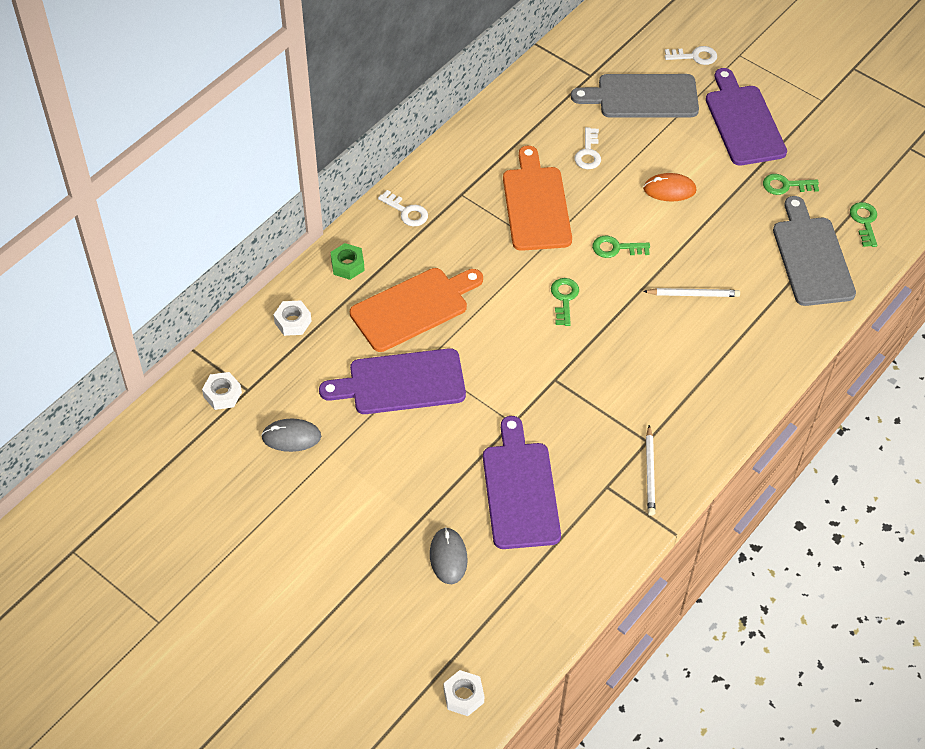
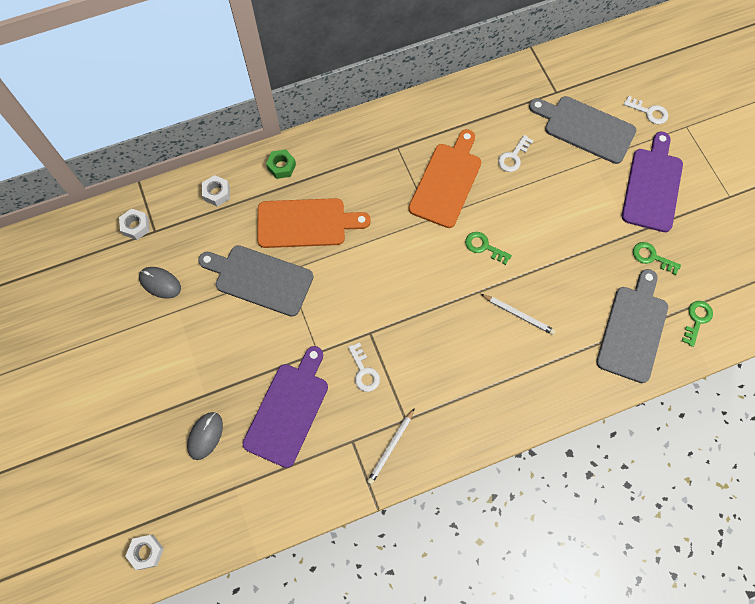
camera: 30 degrees right, 15 degrees up
purple cutting board [319,348,466,414] -> grey cutting board [198,245,313,317]
white key [378,190,428,226] -> white key moved to [348,343,380,392]
green key [551,278,579,326] -> none
orange mouse [643,173,697,201] -> none

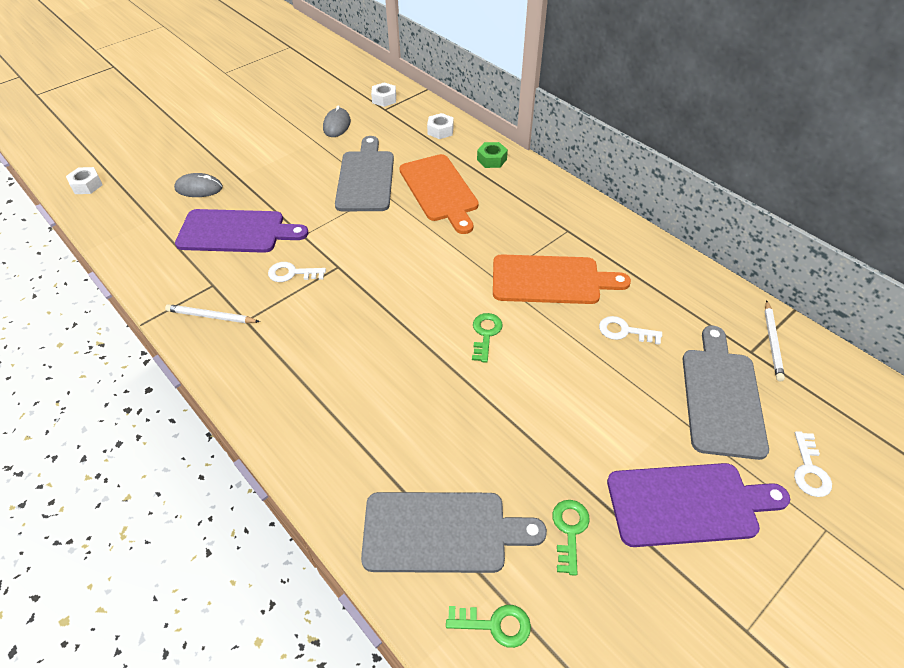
camera: 70 degrees right, 20 degrees down
white key [348,343,380,392] -> white key turned 45 degrees clockwise [268,262,326,282]
white pencil [481,294,556,335] -> white pencil moved to [764,300,785,382]

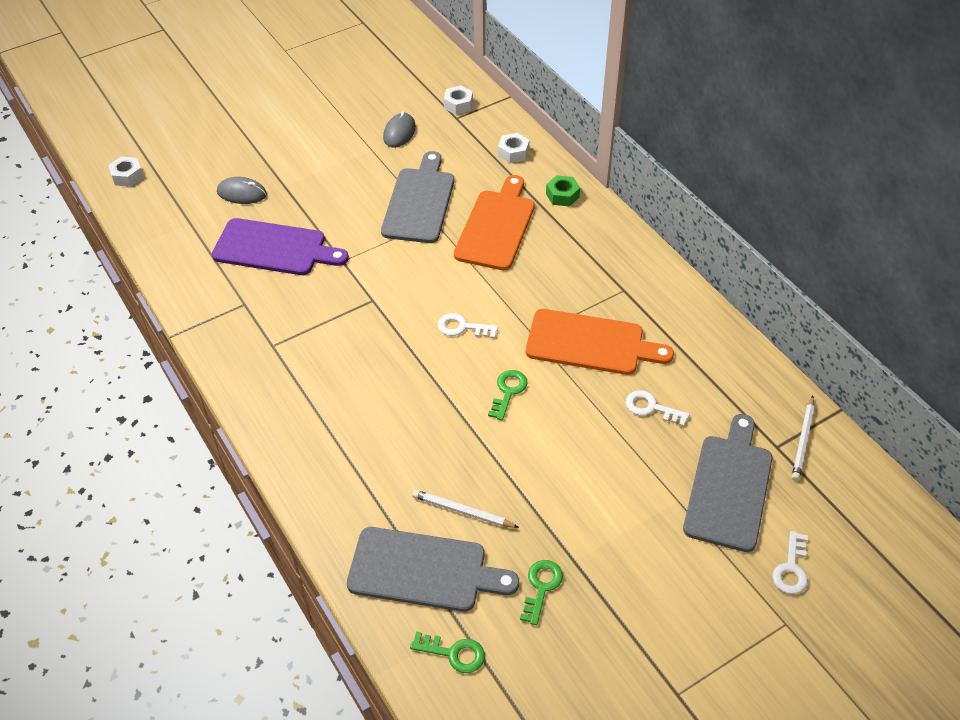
camera: 10 degrees right, 0 degrees up
white pencil [165,304,260,323] -> white pencil moved to [412,490,519,528]
white key [268,262,326,282] -> white key moved to [438,313,498,339]
orange cutting board [399,154,479,234] -> orange cutting board turned 150 degrees counterclockwise [454,175,535,270]
purple cutting board [607,463,790,547] -> none

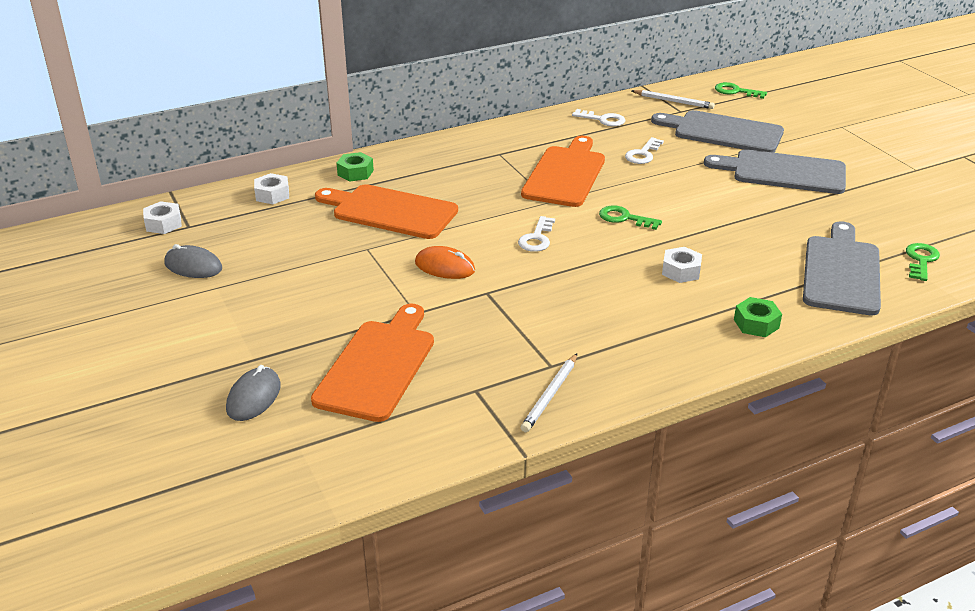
camera: 85 degrees left, 15 degrees down
white nut [108,157,144,187] -> white nut moved to [662,247,702,283]
purple cutting board [212,218,349,275] -> orange cutting board [311,303,434,422]
grey cutting board [381,151,454,243] -> grey cutting board moved to [704,149,846,194]
white pencil [412,490,519,528] -> white pencil moved to [521,354,577,432]
green key [520,560,563,625] -> green key moved to [715,82,767,99]
white key [772,531,808,594] -> white key moved to [572,109,625,126]
none -> orange mouse [415,246,475,279]
none -> green nut [734,297,782,337]

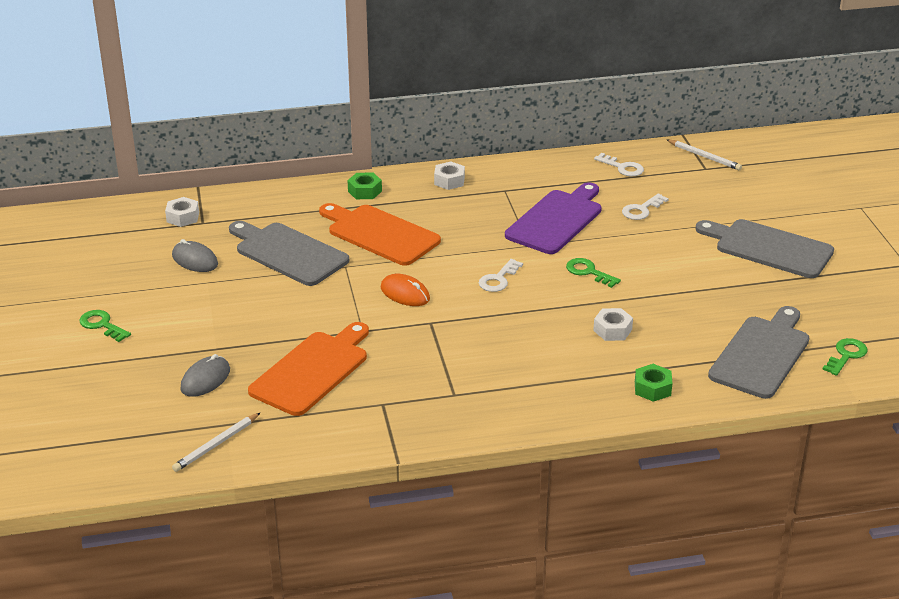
camera: 15 degrees right, 0 degrees up
white nut [254,173,289,204] -> white nut moved to [434,162,465,190]
orange cutting board [521,136,605,207] -> purple cutting board [505,182,602,254]
white pencil [521,354,577,432] -> white pencil moved to [172,413,260,472]
grey cutting board [651,110,784,153] -> grey cutting board moved to [229,221,349,286]
green key [715,82,767,99] -> green key moved to [79,310,131,342]

